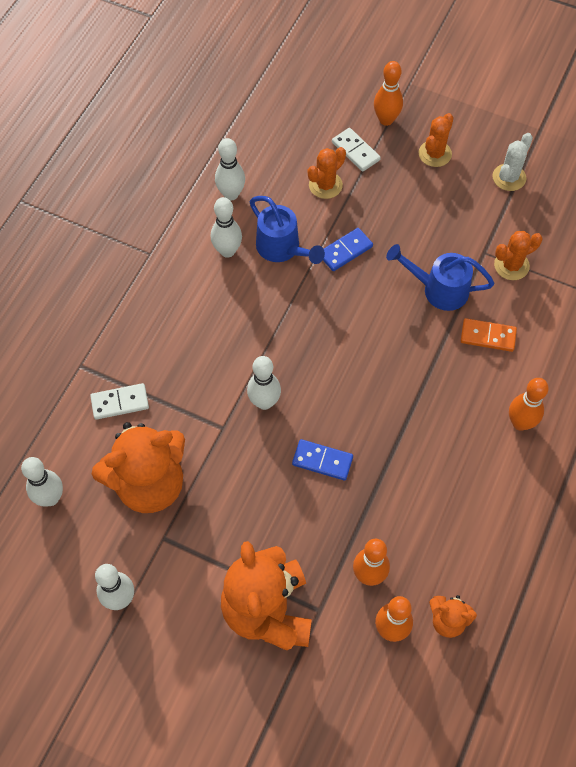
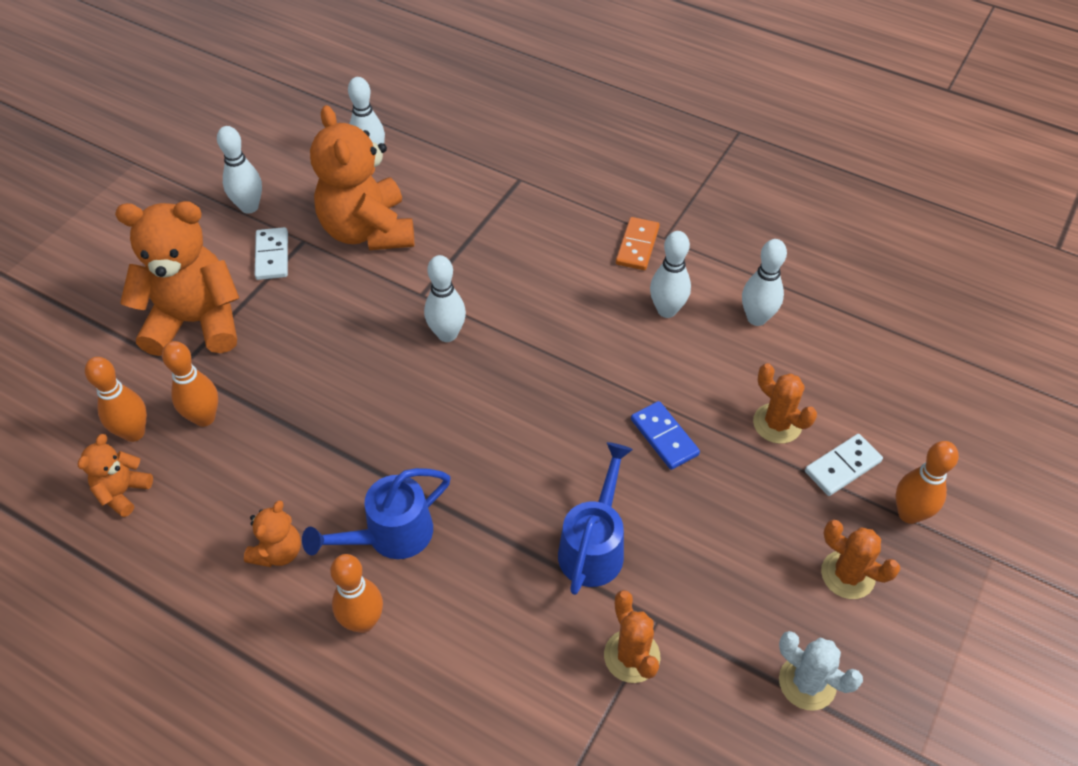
camera: 95 degrees right, 10 degrees down
white domino [90,383,149,420] -> white domino moved to [255,227,288,280]
blue watering can [250,196,325,264] -> blue watering can moved to [302,468,451,559]
blue domino [292,439,353,481] -> none
orange domino [461,318,517,352] -> orange domino moved to [616,217,660,270]
none -> orange teddy bear [244,500,301,567]

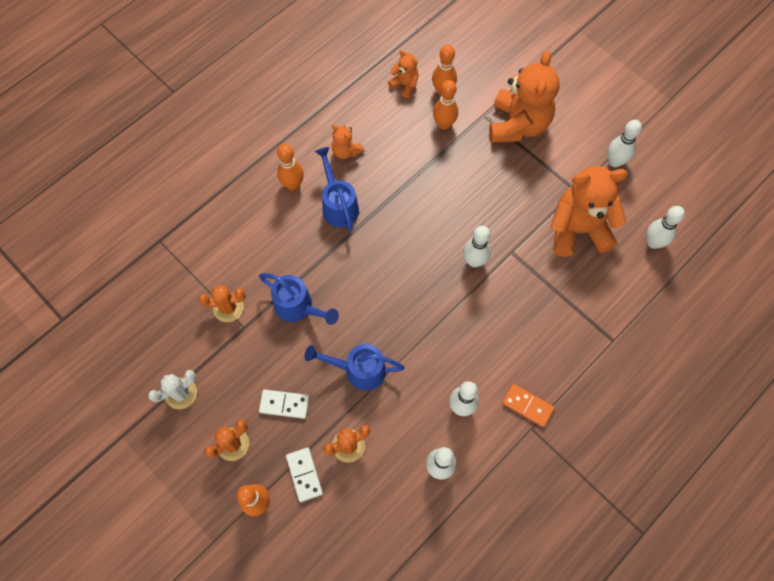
camera: 105 degrees right, 15 degrees up
white domino [255,227,288,280] -> white domino moved to [259,390,310,419]
blue domino [631,401,700,470] -> blue watering can [304,344,404,390]

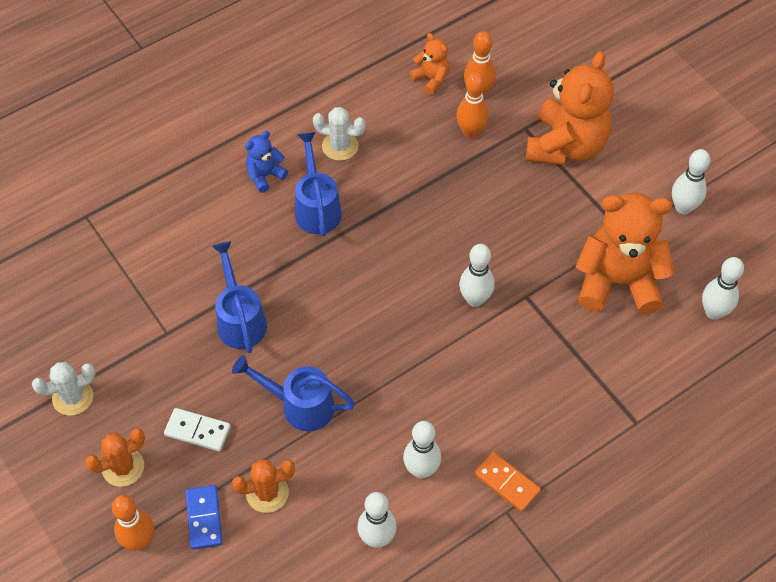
camera: 10 degrees right, 10 degrees down
orange cactus [199,285,245,322] -> none
blue watering can [259,273,339,325] -> blue watering can turned 150 degrees counterclockwise [212,241,267,353]
orange bowling pin [277,144,304,190] -> blue teddy bear [245,131,288,193]
white domino [286,447,323,502] -> blue domino [186,485,222,550]
orange teddy bear [332,124,364,159] -> white cactus [313,107,366,161]

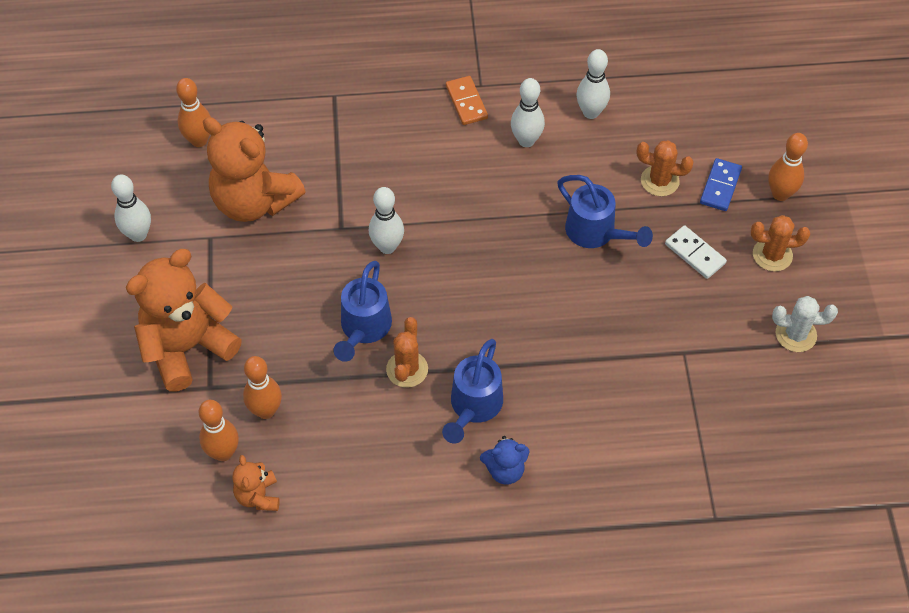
camera: 150 degrees left, 0 degrees up
blue watering can [212,241,267,353] -> blue watering can moved to [334,261,392,362]
white cactus [313,107,366,161] -> none
white bowling pin [702,257,744,320] -> orange bowling pin [176,78,211,147]
none -> orange cactus [386,317,428,388]

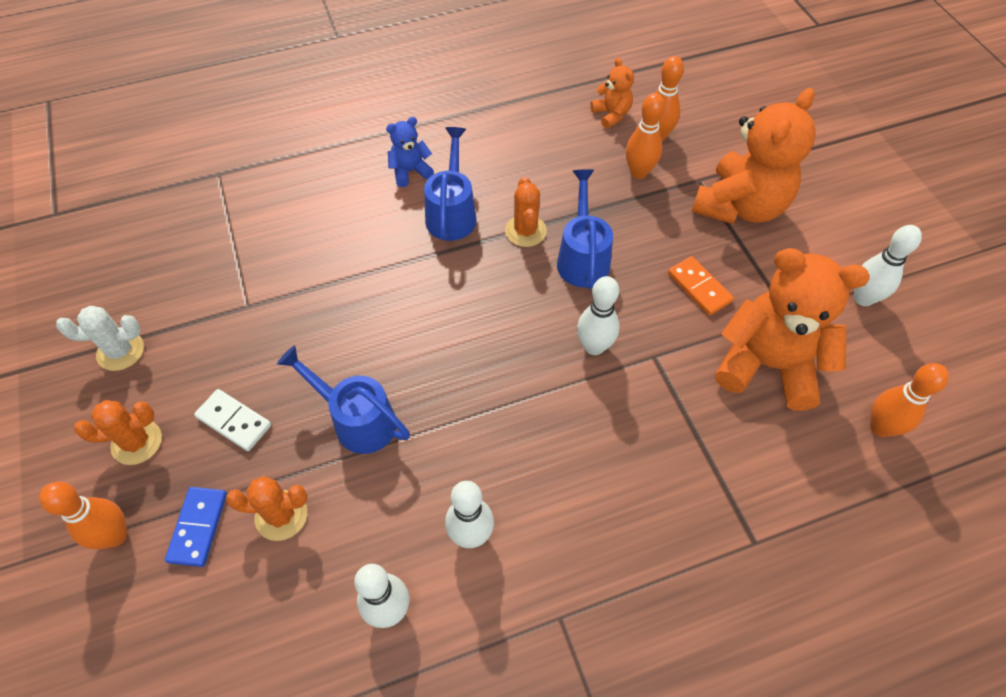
camera: 165 degrees right, 0 degrees up
orange domino [446,76,488,125] -> orange domino moved to [668,256,734,316]

